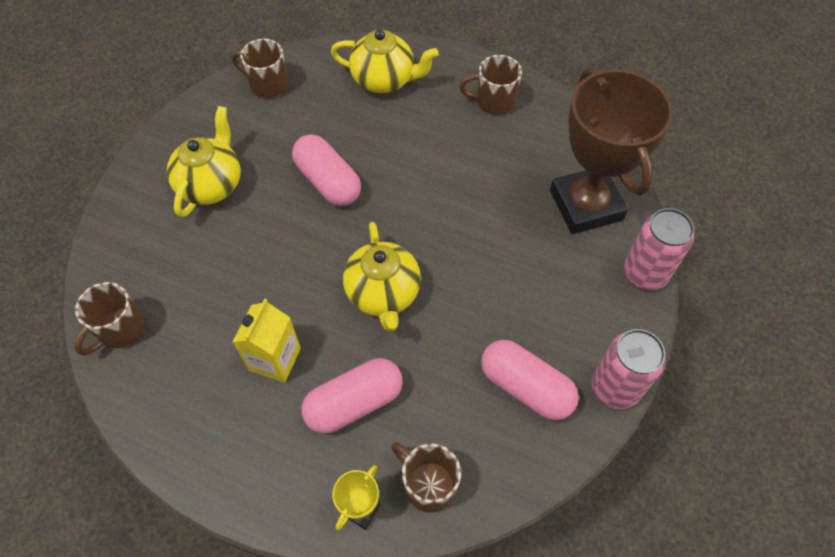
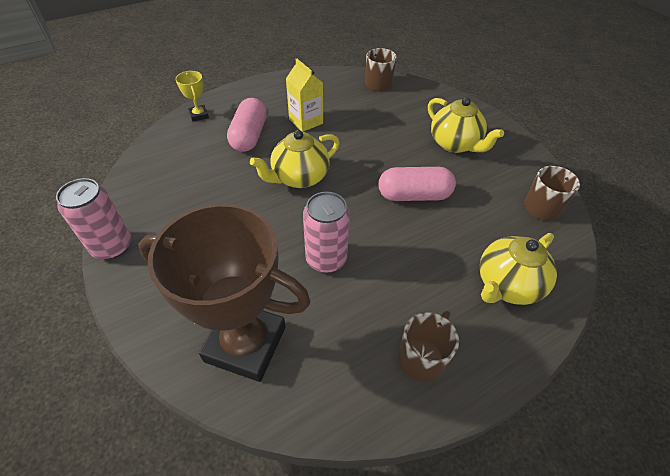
camera: 125 degrees right, 10 degrees down
yellow teapot [343,222,421,331] -> yellow teapot turned 60 degrees counterclockwise [250,130,340,188]
brown mug [391,442,461,513] -> none
pink capsule [481,340,579,420] -> none
pink can [624,208,694,290] -> pink can moved to [303,192,350,273]

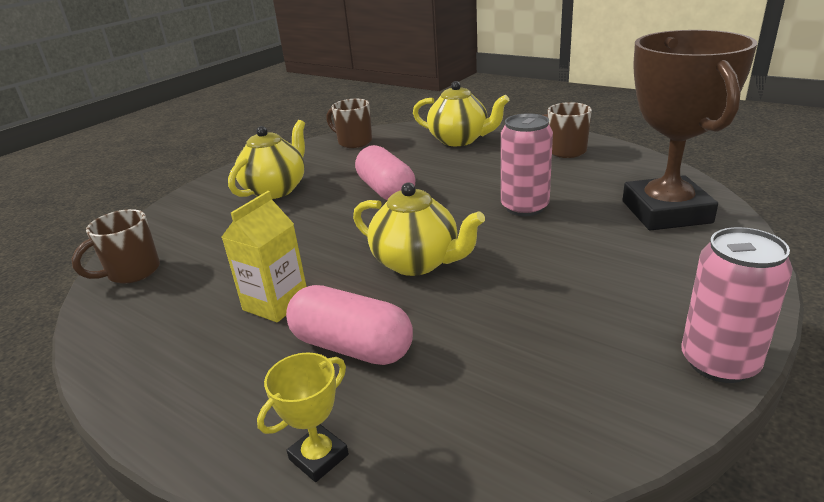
camera: 110 degrees left, 20 degrees down
pink capsule [227,98,267,152] -> pink capsule turned 45 degrees clockwise [286,285,413,365]

